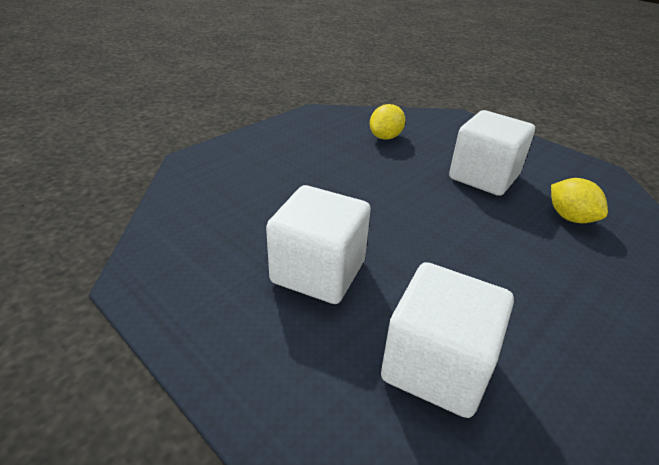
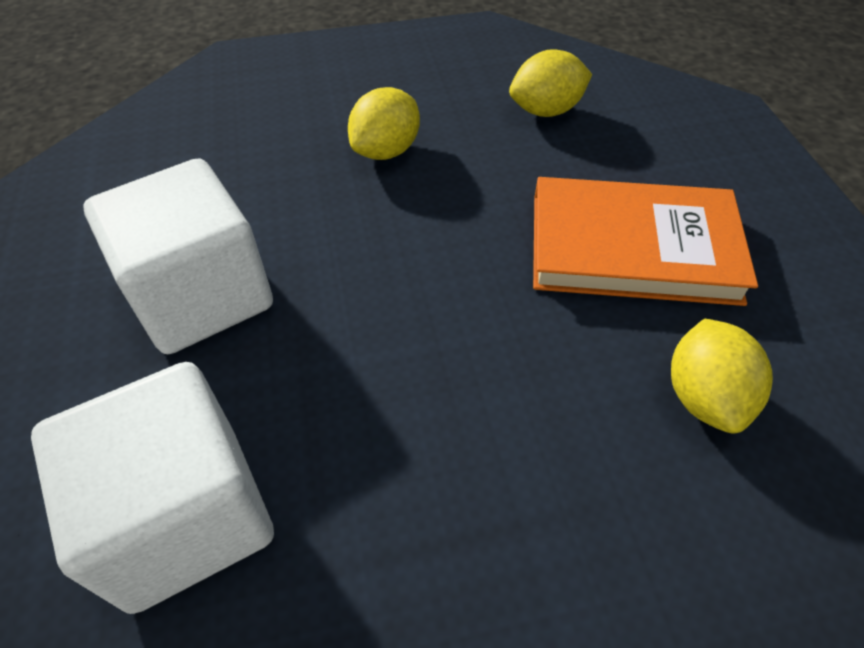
camera: 35 degrees right, 15 degrees up
white cube [449,110,535,196] -> orange book [533,177,758,306]
none -> yellow lemon [348,87,420,160]

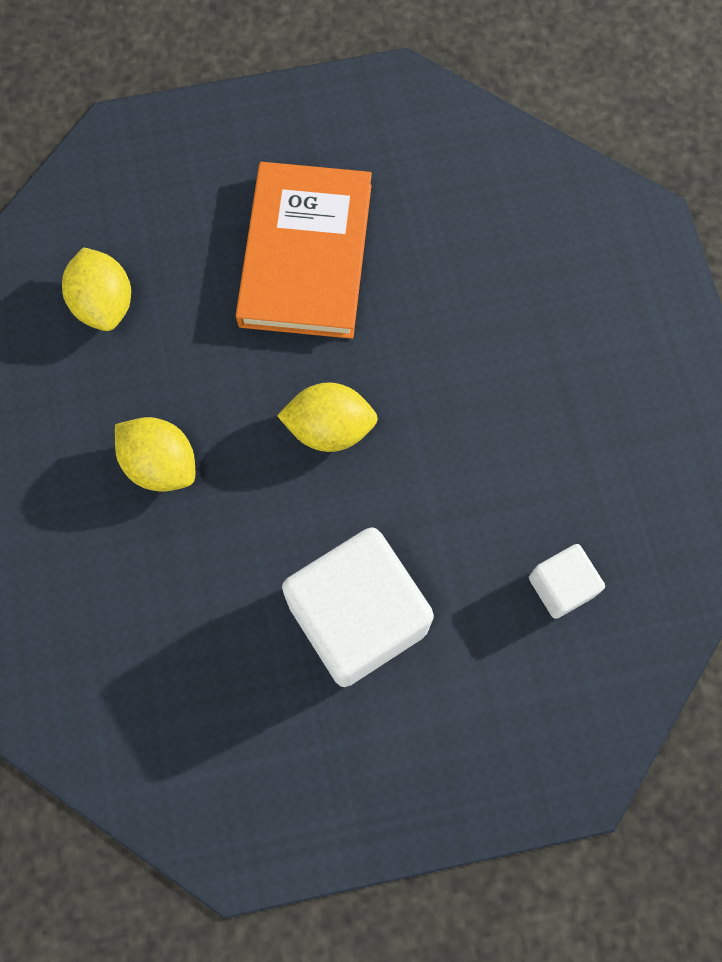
camera: 90 degrees left, 20 degrees up
white cube [31,362,274,614] -> white cube [529,544,605,619], size x0.49
yellow lemon [671,319,773,433] -> yellow lemon moved to [277,382,378,452]

